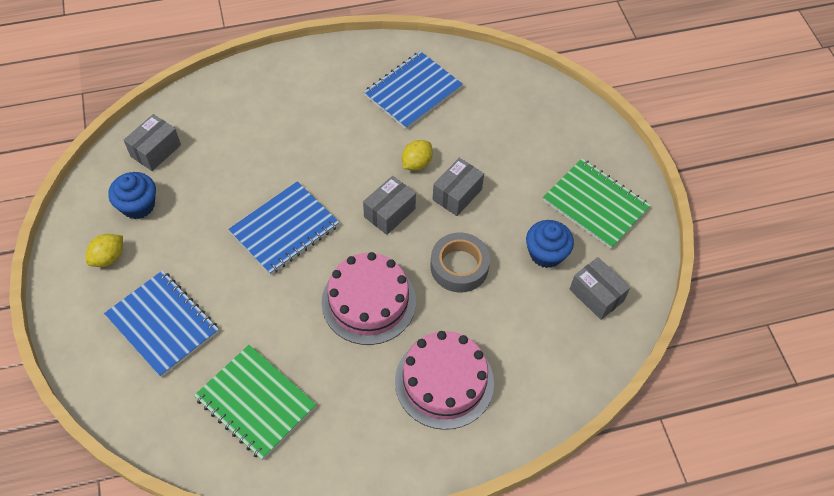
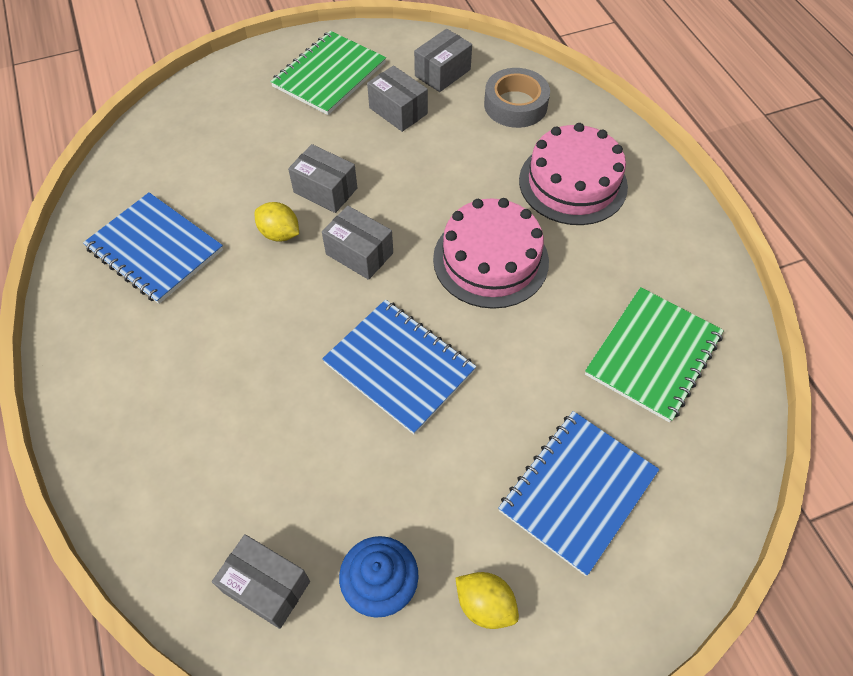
camera: 95 degrees left, 0 degrees up
grey tape [430,233,490,292] -> grey tape moved to [484,68,550,128]
blue cupcake [526,220,574,268] -> grey box [367,65,428,132]

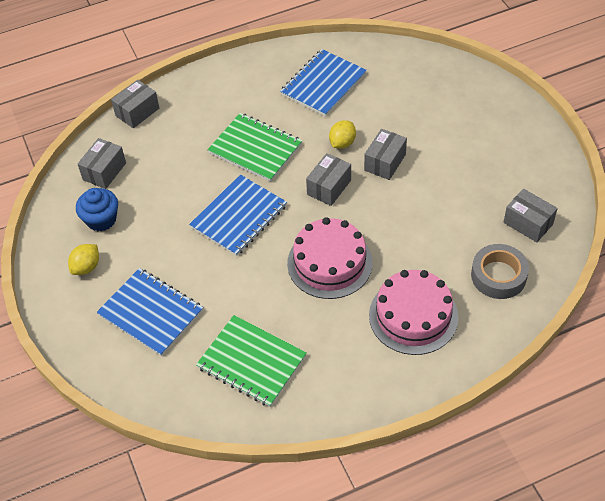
camera: 90 degrees right, 5 degrees down
green notebook [270,31,386,115] -> green notebook moved to [207,113,302,182]
grey box [367,65,428,132] -> grey box moved to [111,80,159,128]

